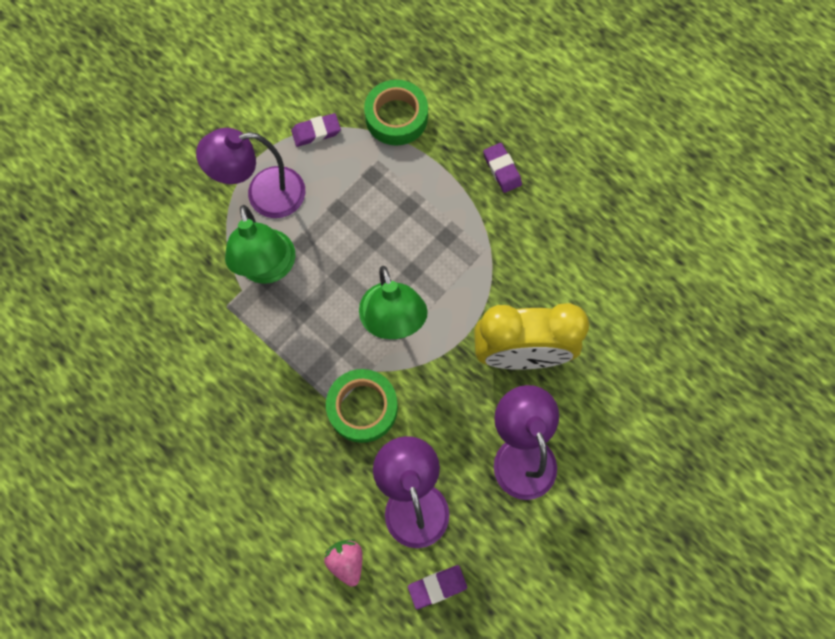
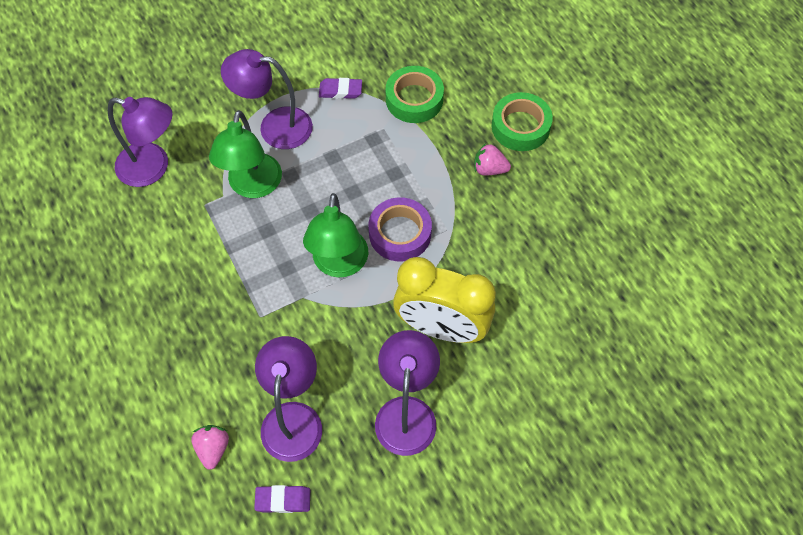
camera: 20 degrees right, 10 degrees down
green tape [326,369,398,443] -> green tape moved to [492,92,553,151]
purple eraser [483,143,522,193] -> pink strawberry [474,143,511,176]
none -> purple lamp [108,97,173,187]
none -> purple tape [368,197,432,261]

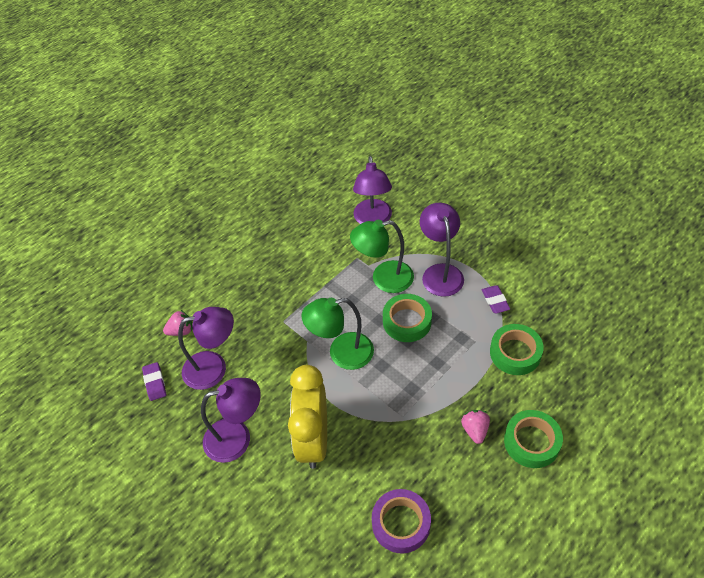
camera: 75 degrees right, 10 degrees down
purple tape [368,197,432,261] -> purple tape moved to [372,489,431,553]
none -> green tape [383,294,432,342]

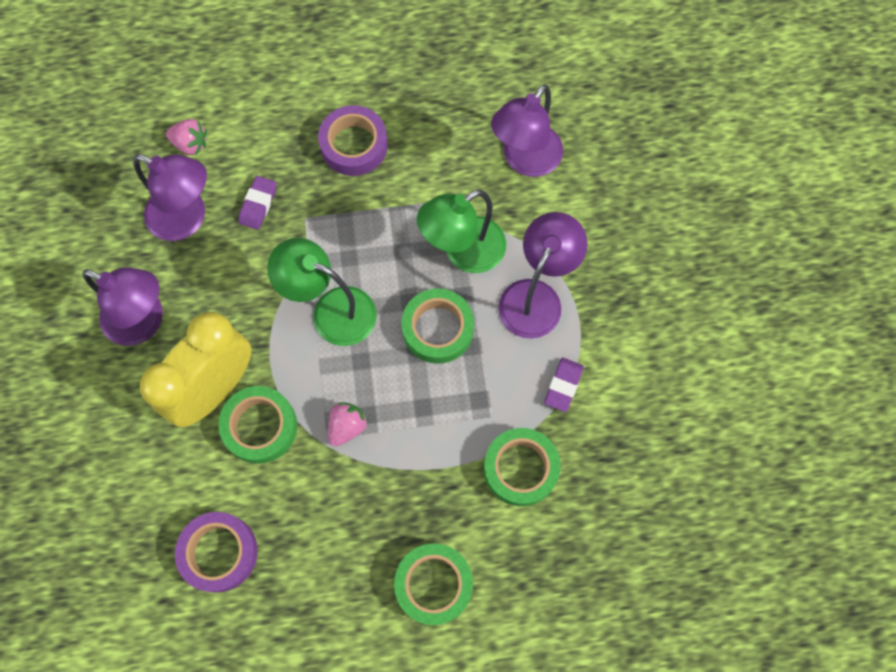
camera: 35 degrees right, 20 degrees up
purple eraser [142,362,166,401] -> purple eraser moved to [238,176,277,230]
green lamp [350,220,414,293] -> green lamp turned 60 degrees counterclockwise [417,190,506,273]
pink strawberry [461,410,490,444] -> pink strawberry moved to [328,402,368,446]
none -> green tape [219,386,297,463]
none -> purple tape [318,105,388,176]

